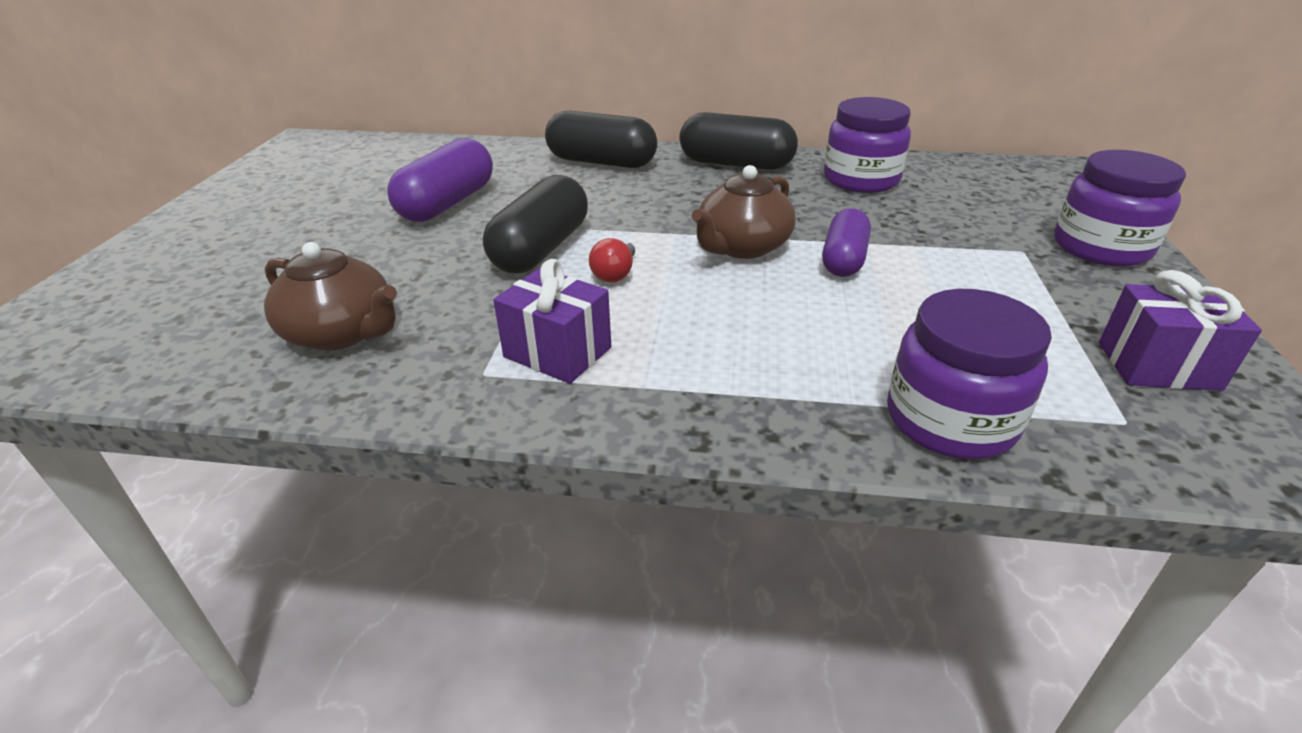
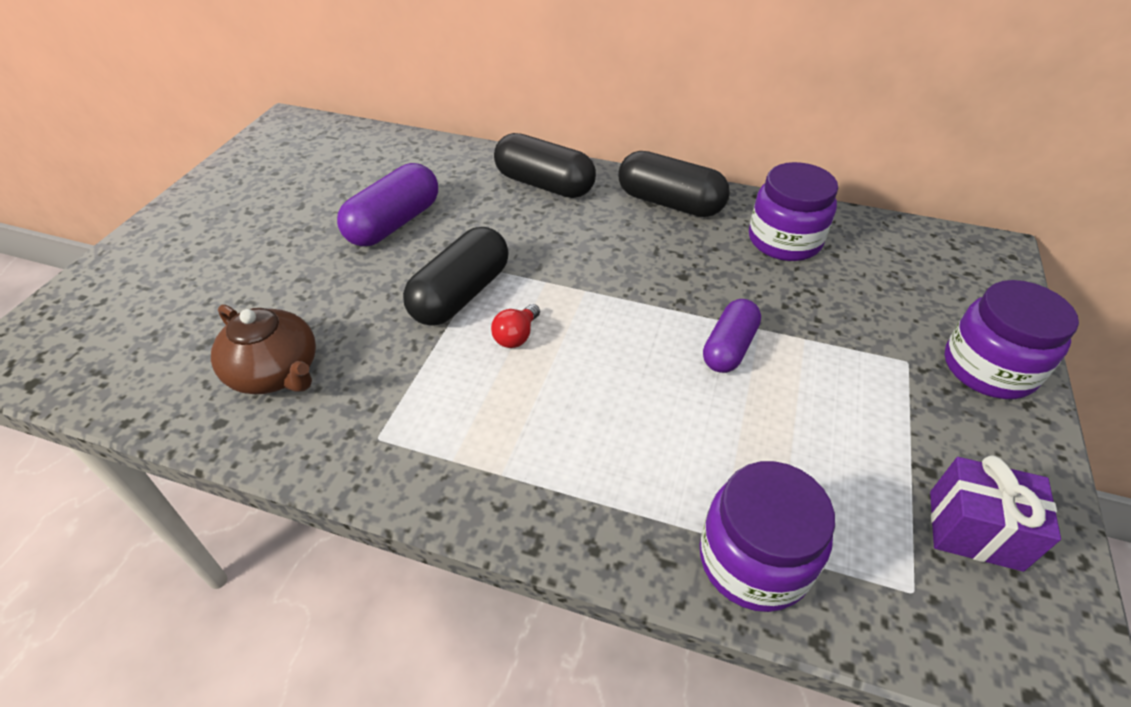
camera: 10 degrees right, 10 degrees up
purple gift [493,259,612,384] -> none
brown teapot [692,165,796,259] -> none

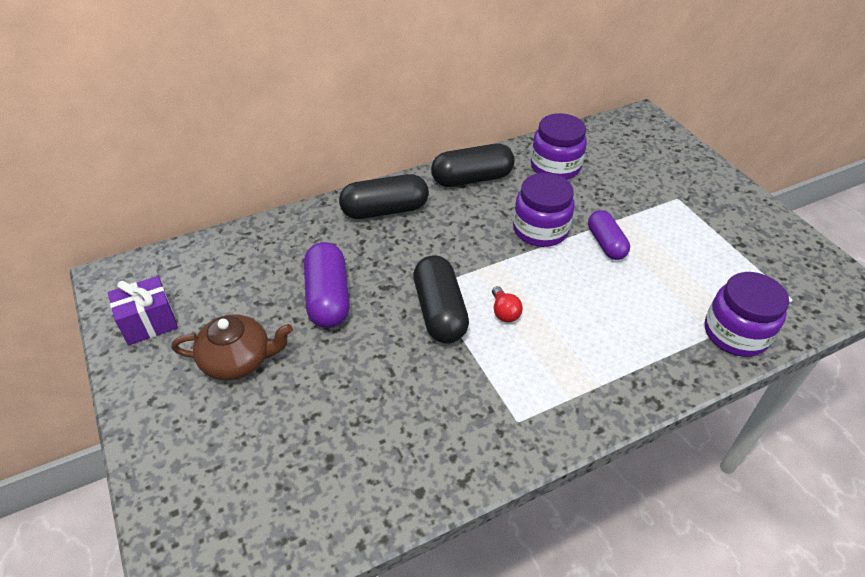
camera: 45 degrees left, 0 degrees up
brown teapot [211,304,316,394] -> brown teapot moved to [171,314,293,381]
purple gift [930,455,1061,572] -> purple gift moved to [108,276,178,345]
purple jar [944,280,1079,399] -> purple jar moved to [513,173,575,247]

